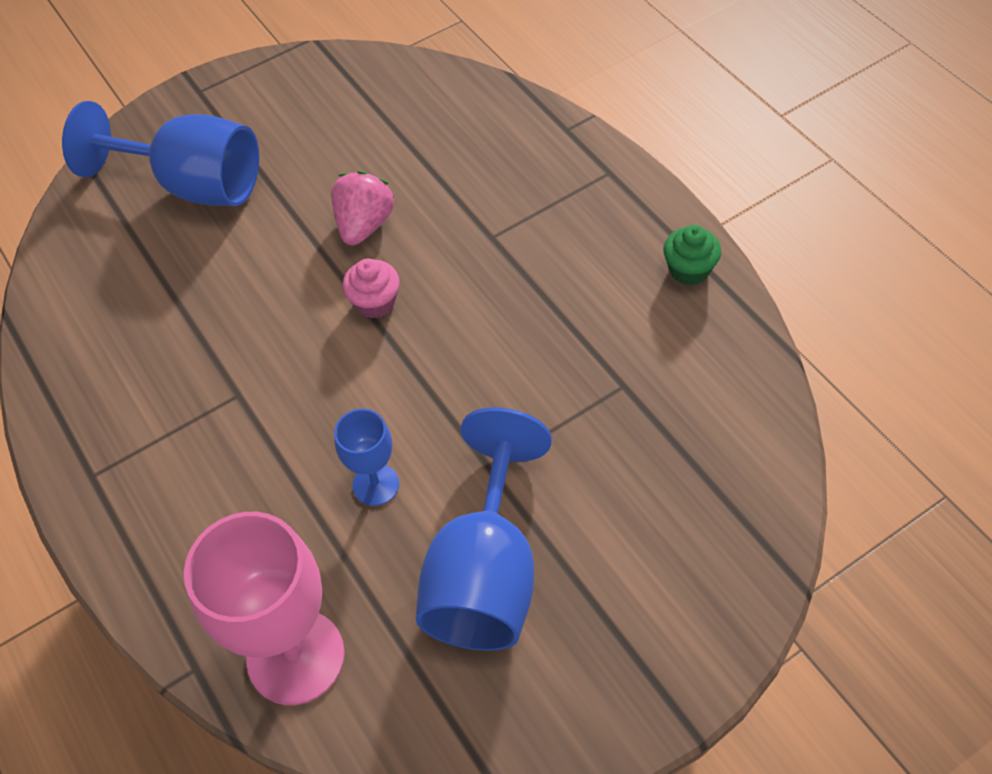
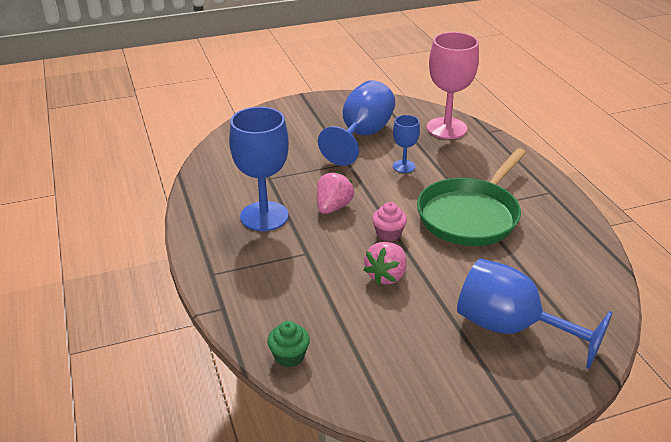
camera: 170 degrees left, 20 degrees down
green cupcake [663,225,721,286] -> green cupcake moved to [267,321,310,367]
none -> blue goblet [229,107,289,231]
none -> pink strawberry [317,171,354,214]
none -> green pan [417,148,526,246]

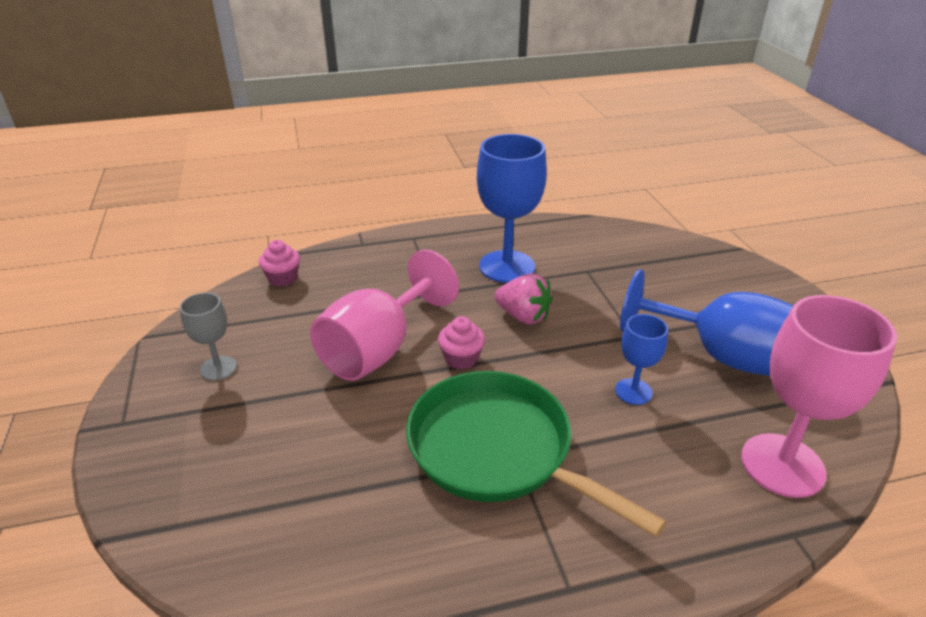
camera: 95 degrees right, 0 degrees up
green cupcake [267,321,310,367] -> pink cupcake [259,240,300,287]
pink strawberry [363,242,407,285] -> pink goblet [310,250,459,381]
blue goblet [457,258,613,369] -> none
none -> grey goblet [180,293,237,381]

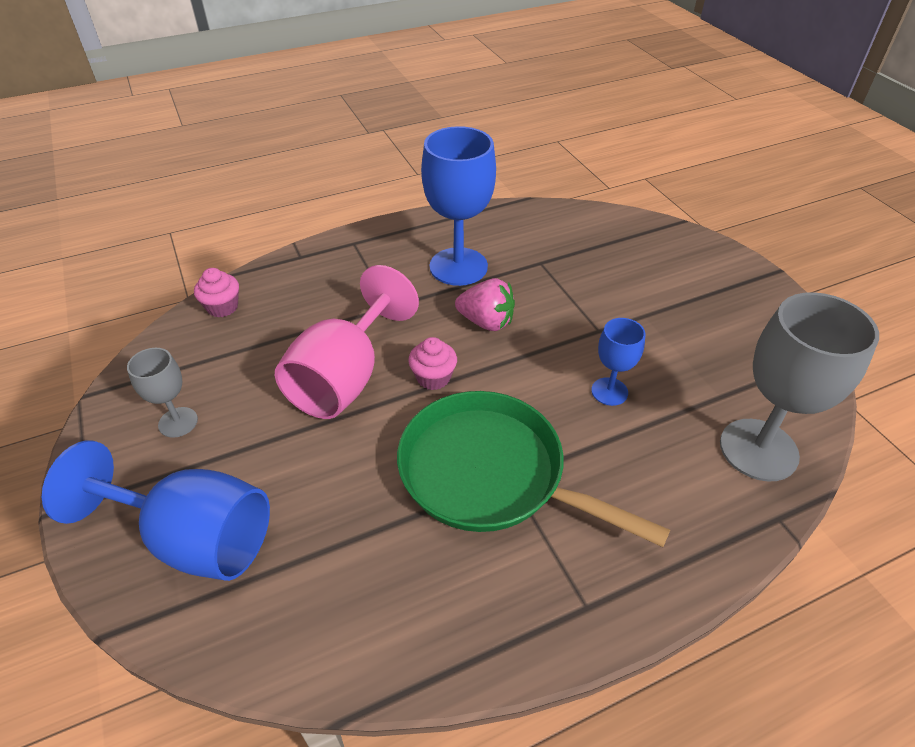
camera: 10 degrees left, 10 degrees up
blue goblet [620,269,794,376] -> blue goblet moved to [42,440,270,581]
pink goblet [741,295,897,498] -> grey goblet [720,292,879,482]

